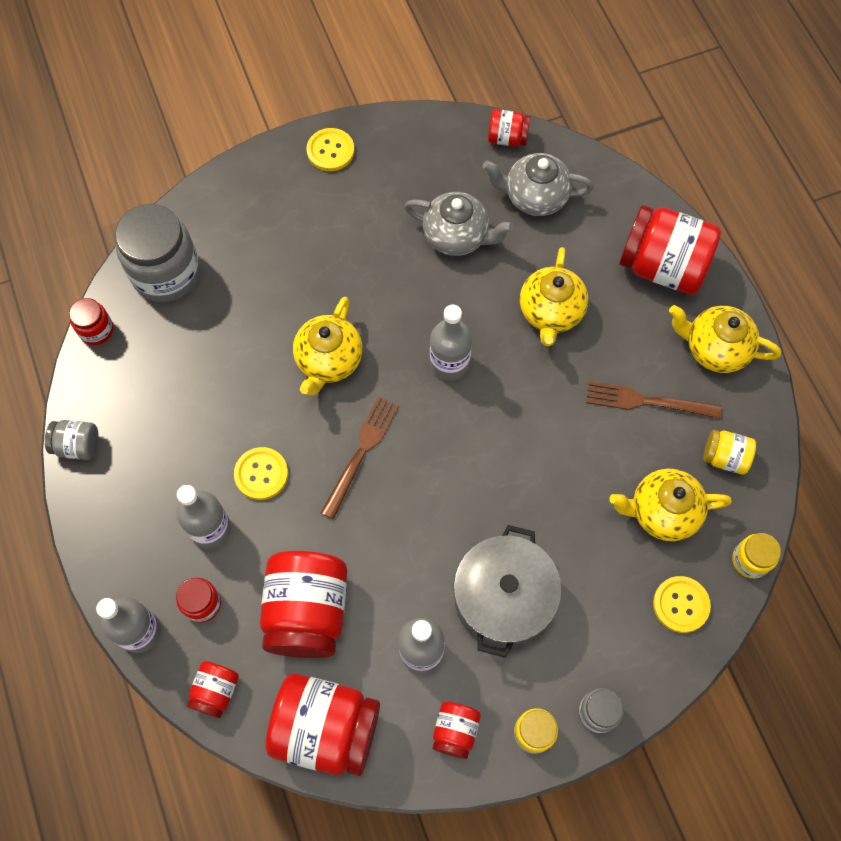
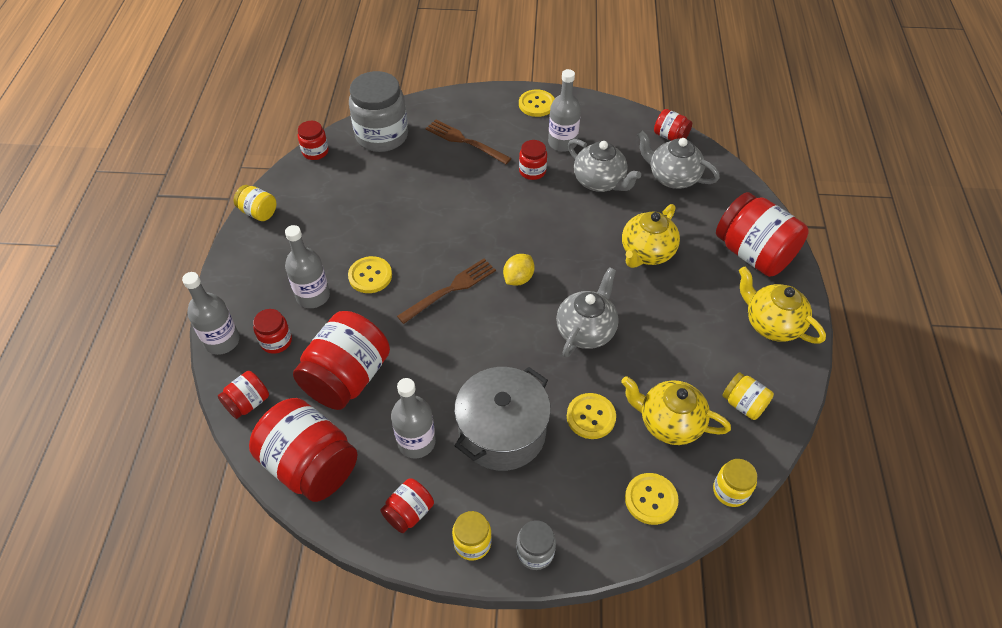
camera: 25 degrees right, 15 degrees down
grey jar [45,420,99,460] -> yellow jar [234,185,276,221]
yellow teapot [293,297,363,396] -> none
grey bottle [430,305,472,381] -> grey bottle moved to [548,69,581,152]
brown fork [586,381,721,419] -> brown fork moved to [426,119,512,164]
none -> yellow lemon [503,254,535,286]
none -> red jar [519,140,547,180]
none -> grey teapot [556,267,619,357]
none -> yellow button [567,393,616,439]

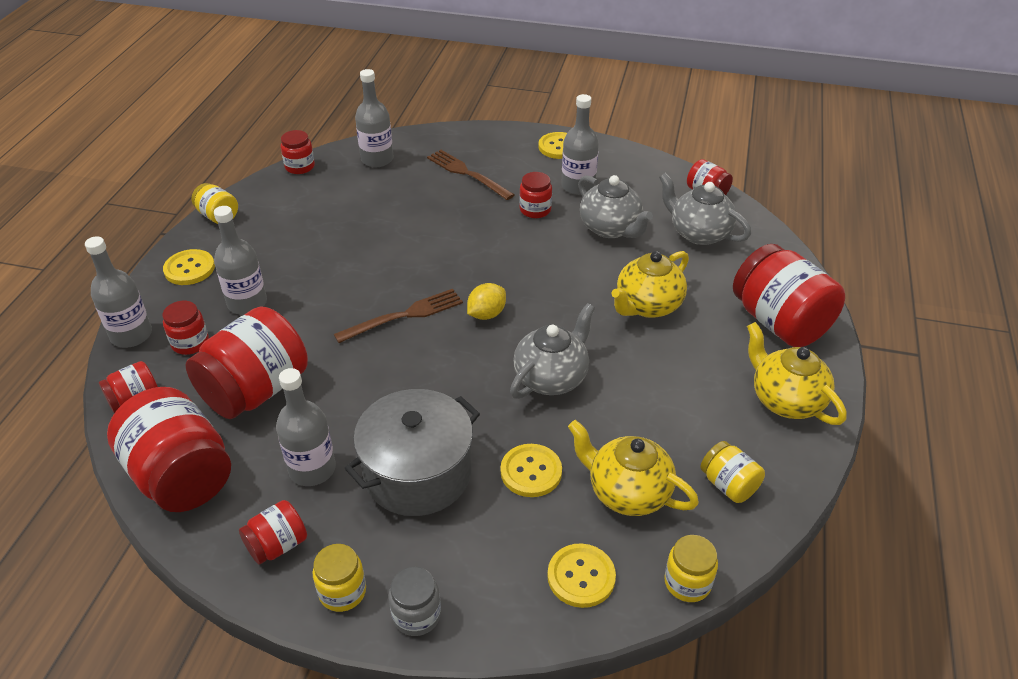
camera: 10 degrees right, 10 degrees down
yellow button [348,256,392,293] -> yellow button moved to [163,249,215,285]
grey jar [349,71,408,152] -> grey bottle [355,69,394,167]

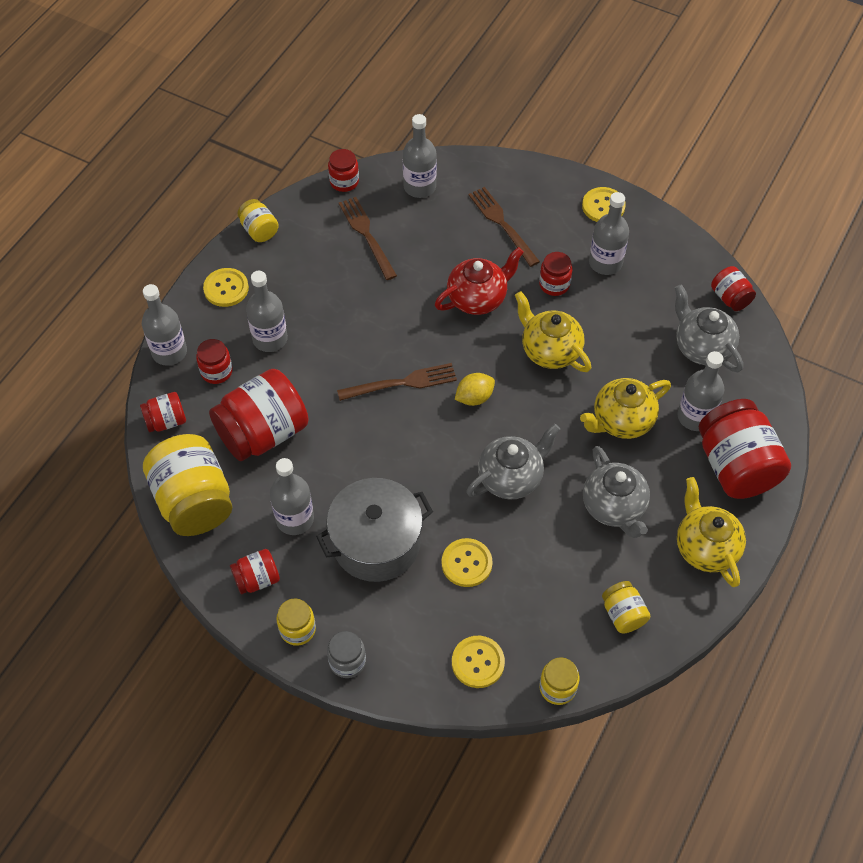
camera: 15 degrees right, 15 degrees up
red jar [107,387,231,512] -> yellow jar [143,434,232,536]
yellow teapot [568,420,699,516] -> yellow teapot moved to [515,291,591,372]
grey teapot [578,175,653,238] -> grey teapot moved to [583,446,650,538]
none -> brown fork [339,197,397,280]
none -> red teapot [435,247,524,315]
none -> grey bottle [677,351,724,431]

